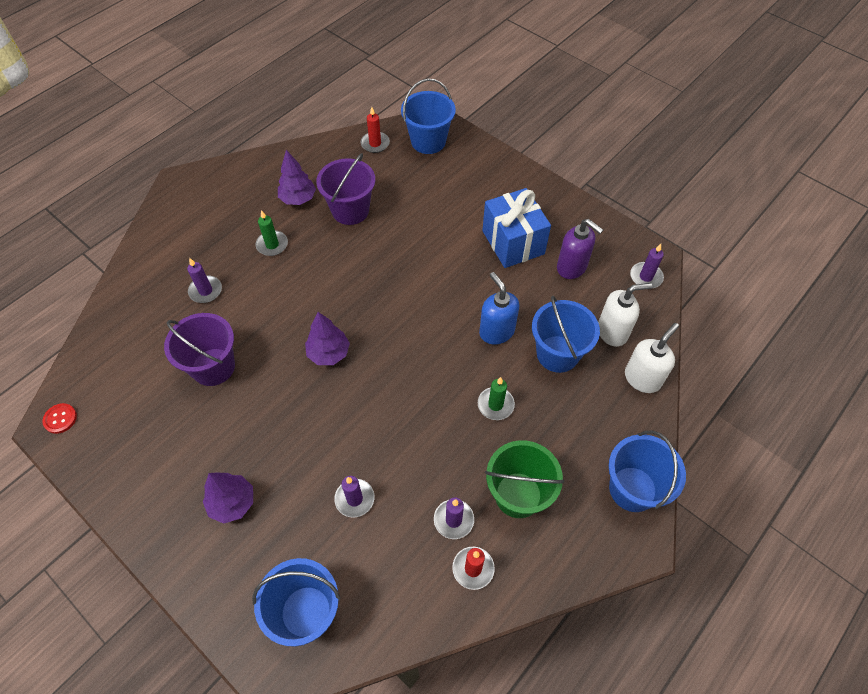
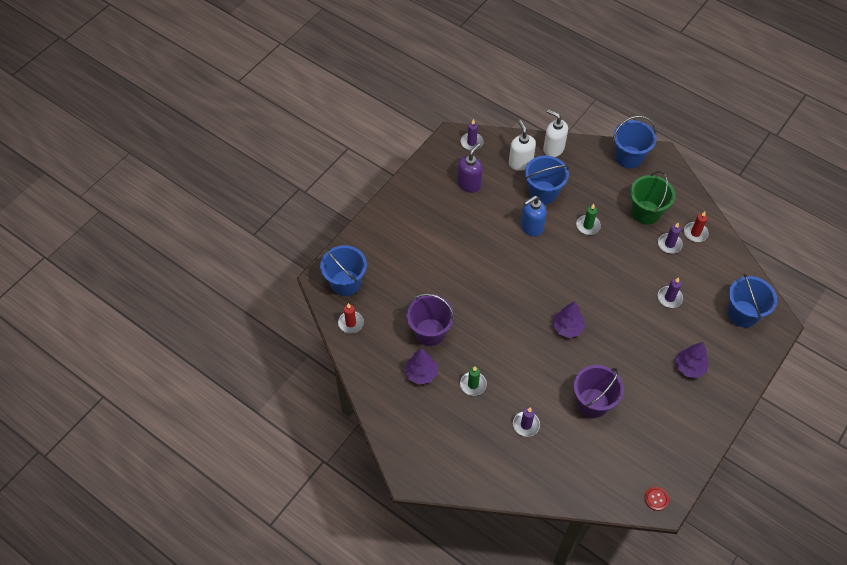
camera: 95 degrees left, 0 degrees up
blue gift [482,188,551,268] -> none

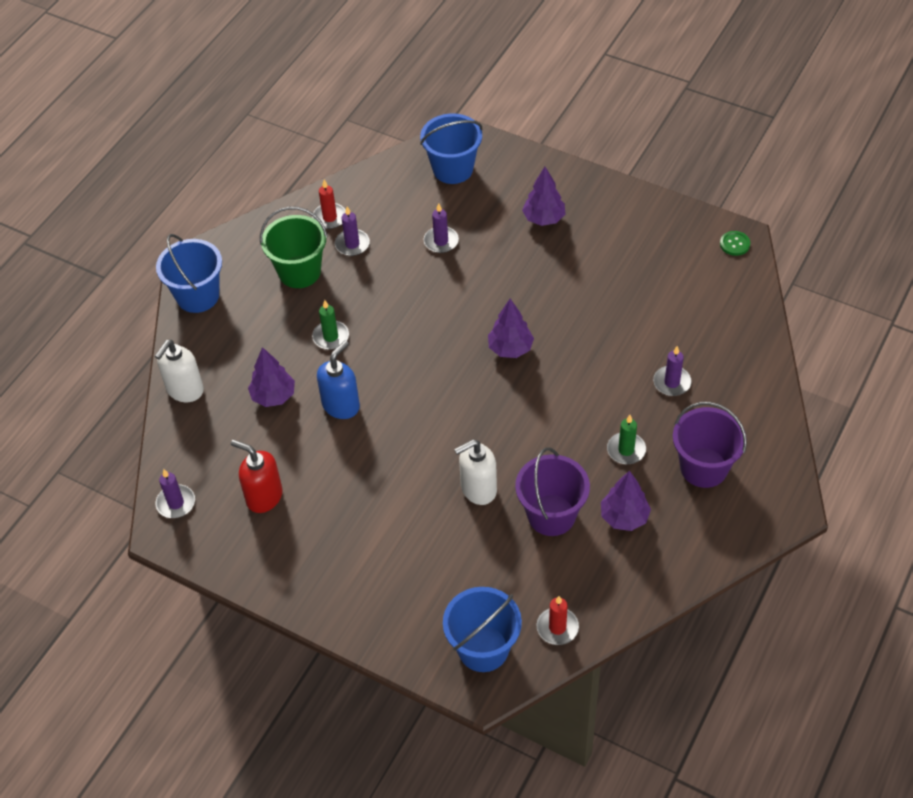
camera: 95 degrees left, 5 degrees down
purple soap dispenser [457,143,483,193] -> red soap dispenser [231,440,282,513]
white soap dispenser [509,120,536,171] -> white soap dispenser moved to [454,439,497,505]
blue soap dispenser [521,196,547,237] -> blue soap dispenser turned 105 degrees counterclockwise [317,341,360,419]
blue bucket [525,156,569,205] -> purple tree [248,347,295,407]
purple bucket [573,365,624,418] -> purple bucket moved to [673,402,747,488]
red button [645,487,669,511] -> green button [720,231,750,256]

